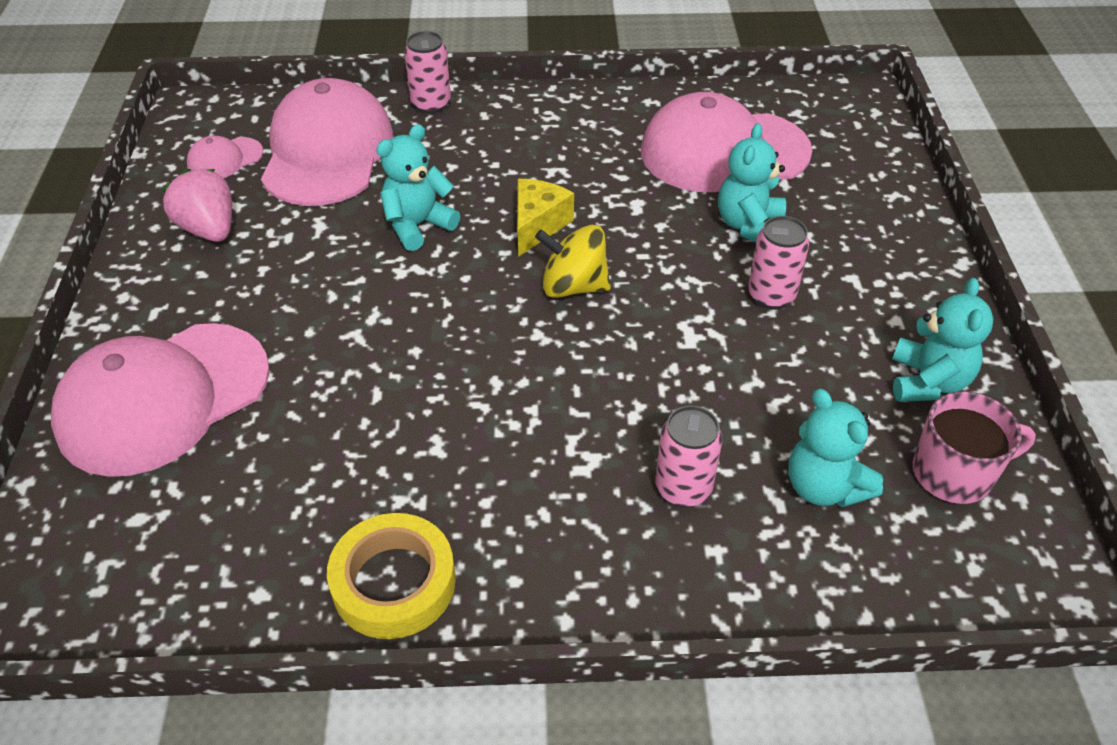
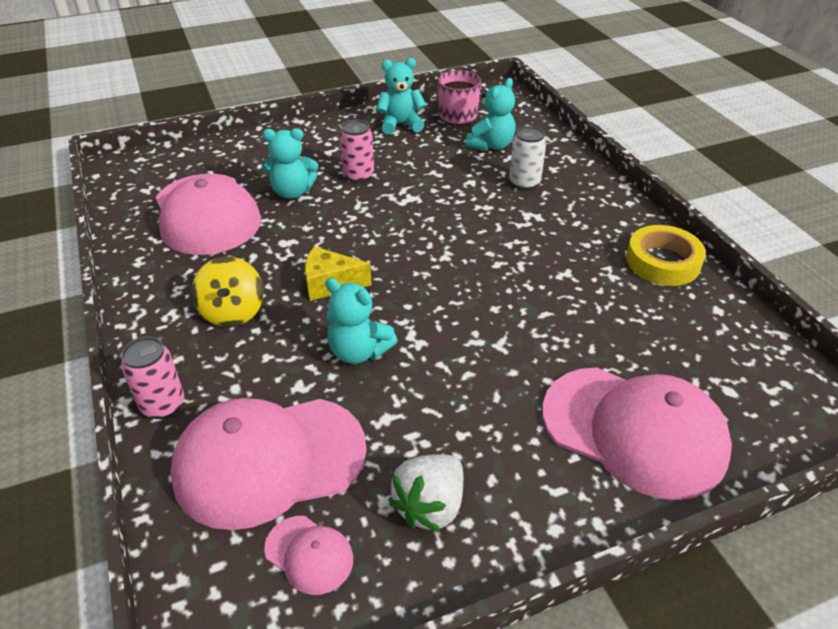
camera: 110 degrees left, 5 degrees down
pink strawberry [162,169,232,242] -> white strawberry [389,454,463,532]
yellow spinning top [535,225,611,298] -> yellow spinning top moved to [192,256,264,327]
pink can [655,406,722,508] -> white can [509,126,546,190]

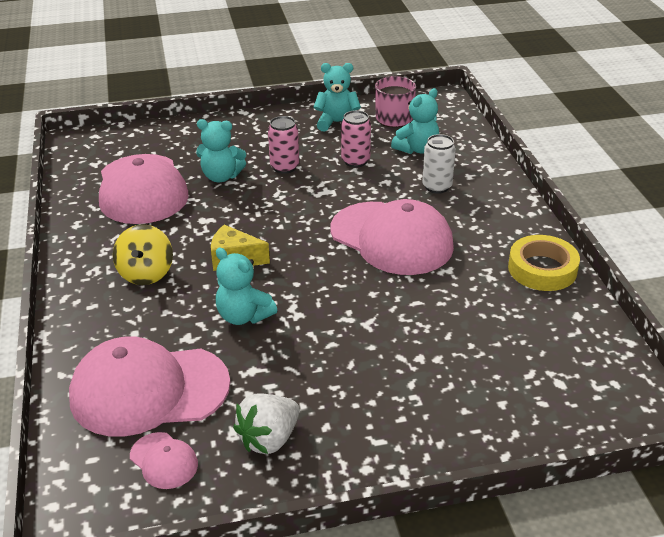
camera: 10 degrees right, 5 degrees down
pink can [121,337,184,419] -> pink can moved to [341,110,371,168]
pink cap [542,367,732,500] -> pink cap moved to [330,199,454,275]

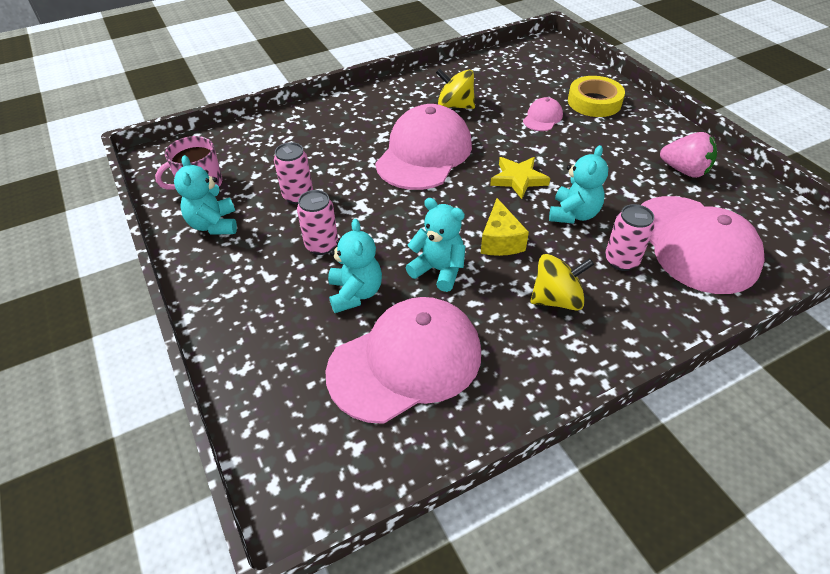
camera: 105 degrees left, 10 degrees up
pink cap [130,432,198,489] -> pink cap moved to [523,97,563,131]
white strawberry [233,393,300,454] -> pink strawberry [660,132,717,178]
turquoise teddy bear [391,88,439,154] -> turquoise teddy bear moved to [405,198,465,292]
white can [422,134,456,194] -> none
yellow tape [508,235,580,291] -> yellow tape moved to [568,76,625,117]
none -> yellow spinning top [436,68,475,109]
none -> yellow star [490,157,550,199]
none -> pink can [605,204,655,271]

